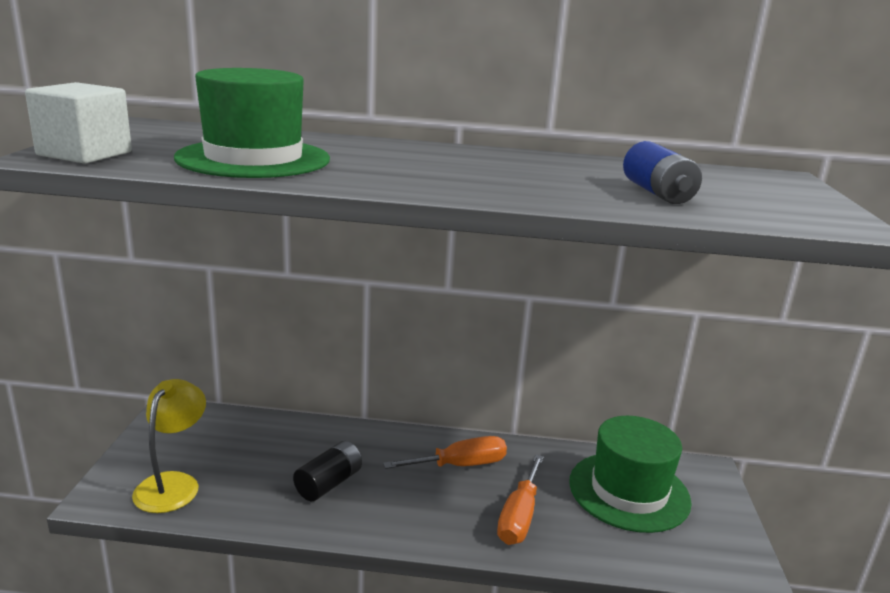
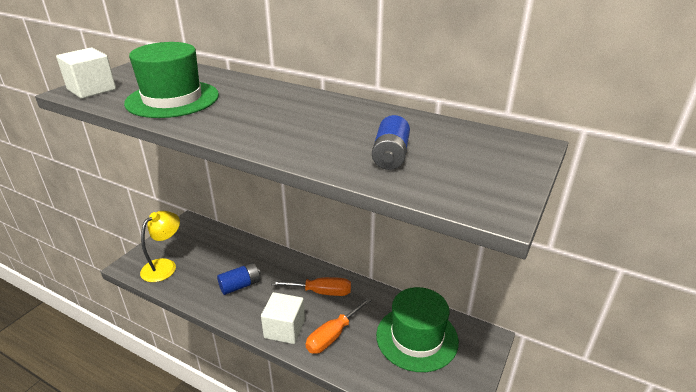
camera: 25 degrees right, 10 degrees up
black battery [293,441,362,501] -> blue battery [217,263,260,295]
none -> white cube [261,292,305,344]

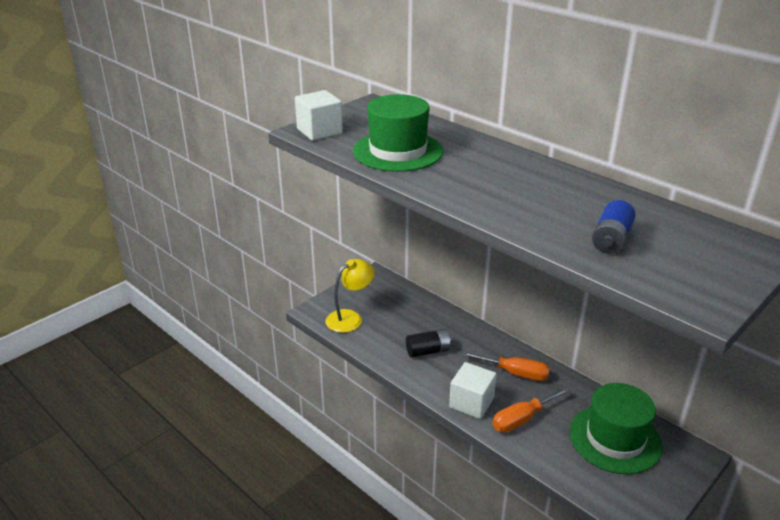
camera: 15 degrees right, 0 degrees up
blue battery [217,263,260,295] -> black battery [406,329,451,358]

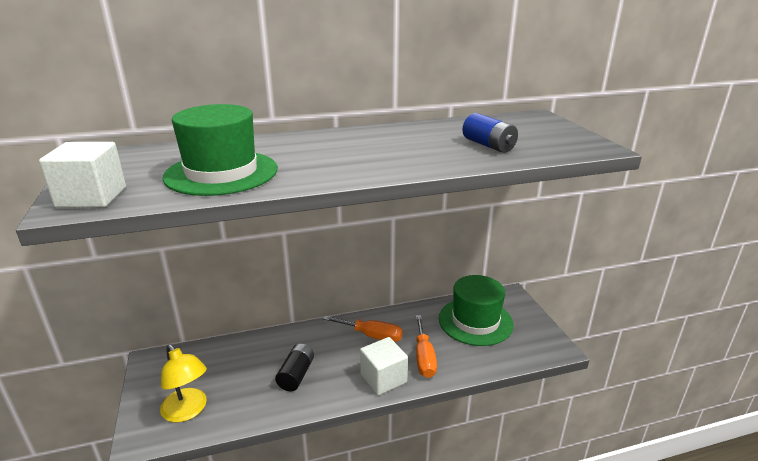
camera: 60 degrees left, 5 degrees down
yellow lamp [326,259,374,333] -> yellow lamp turned 150 degrees clockwise [160,345,207,422]
orange screwdriver [462,352,550,381] -> orange screwdriver turned 60 degrees clockwise [323,316,403,342]

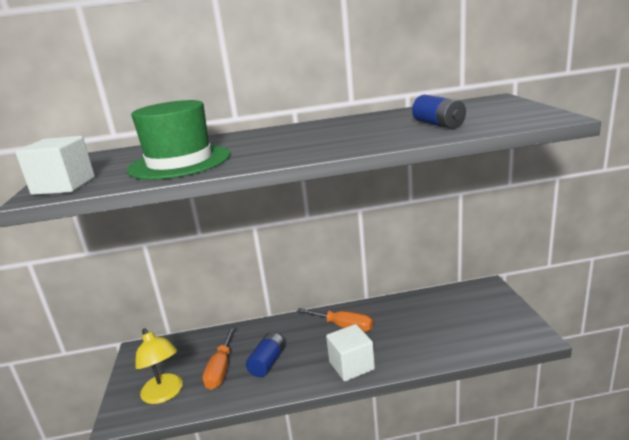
camera: 10 degrees right, 5 degrees down
black battery [275,344,314,391] -> blue battery [246,332,285,377]
orange screwdriver [416,315,437,378] -> orange screwdriver moved to [202,327,235,390]
green hat [439,275,514,346] -> none

